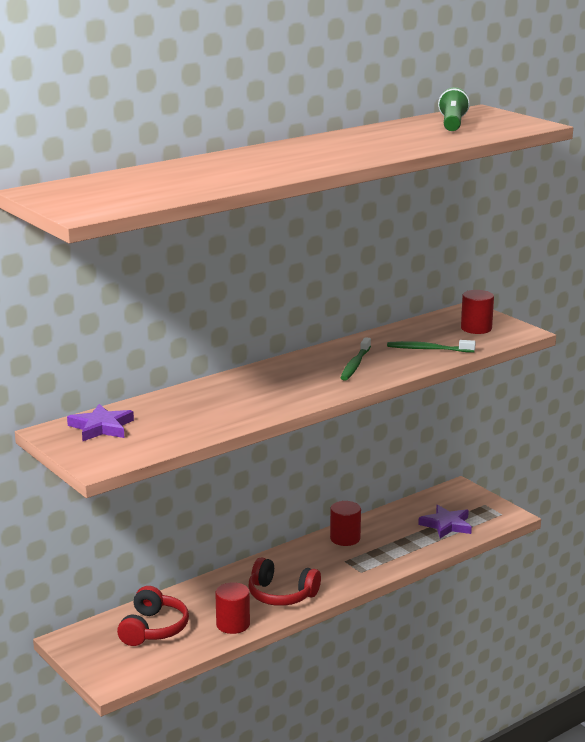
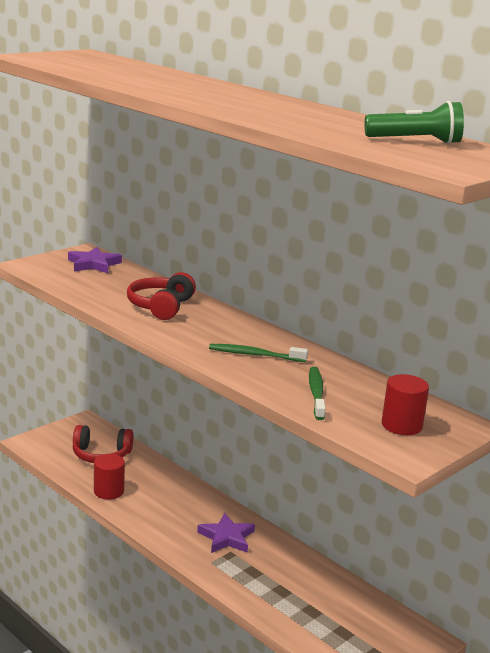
camera: 80 degrees right, 0 degrees up
red headphones [249,557,321,606] -> red headphones moved to [127,272,196,320]
red cylinder [330,501,361,546] -> none
purple star [418,505,472,538] -> purple star moved to [197,513,255,553]

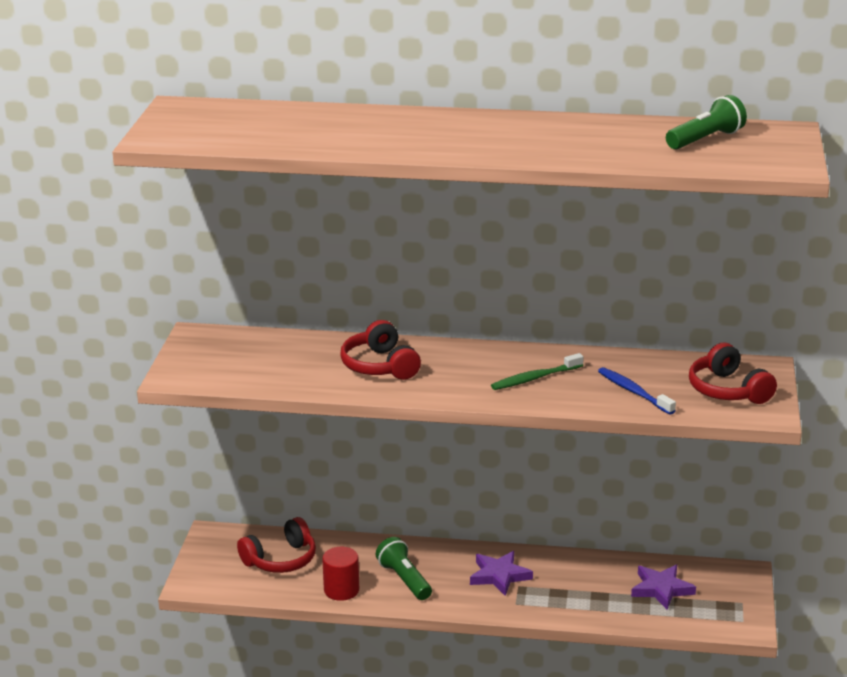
camera: 35 degrees left, 5 degrees up
purple star [68,247,122,273] -> purple star moved to [631,564,696,610]
green toothbrush [309,367,325,420] -> blue toothbrush [598,367,676,415]
red cylinder [382,374,429,435] -> red headphones [689,342,777,404]
none -> green flashlight [376,537,432,600]

